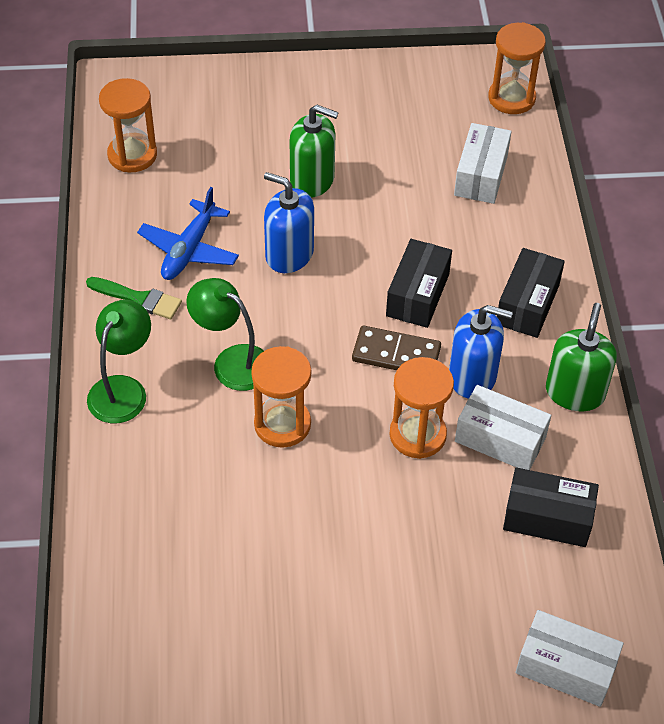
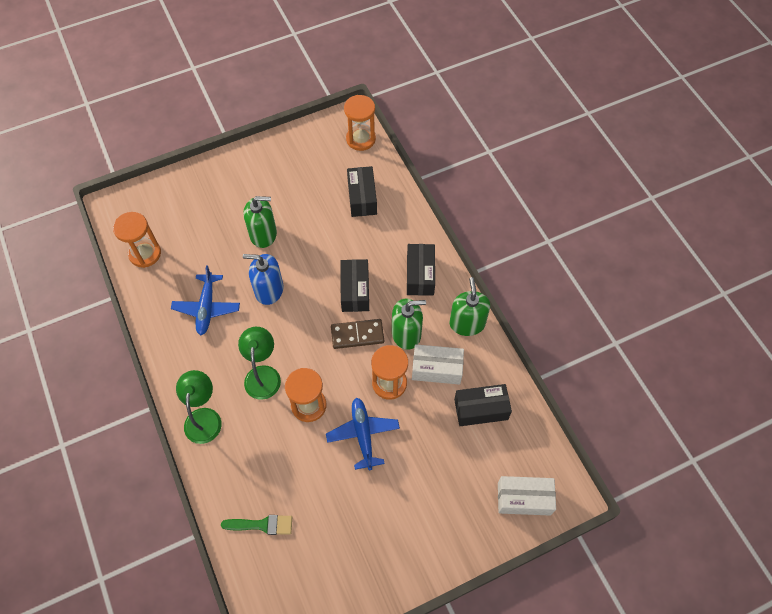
camera: 20 degrees left, 10 degrees up
green brush [86,277,182,319] -> green brush moved to [221,515,292,535]
green lamp [186,278,264,391] -> green lamp turned 75 degrees clockwise [238,327,281,400]
blue soap dispenser [449,305,513,399] -> green soap dispenser [392,299,426,350]
white box [454,123,512,204] -> black box [347,166,377,217]
none -> blue plane [326,398,400,470]

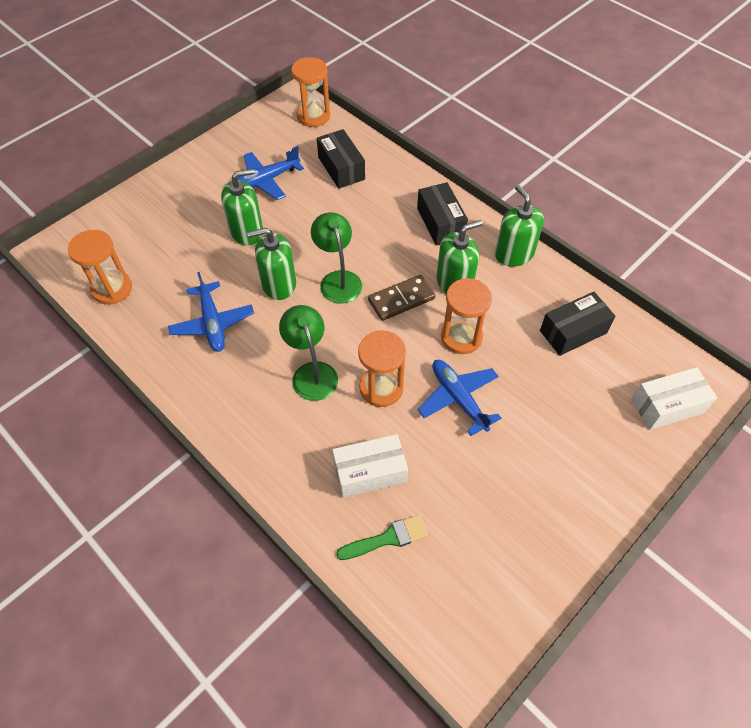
camera: 20 degrees left, 5 degrees down
green lamp [176,370,222,444] -> green lamp moved to [311,212,362,304]
blue soap dispenser [243,254,284,305] -> green soap dispenser [247,228,296,300]
black box [340,259,369,312] -> none
white box [412,344,464,385] -> white box moved to [332,434,408,498]
none -> blue plane [237,146,304,200]

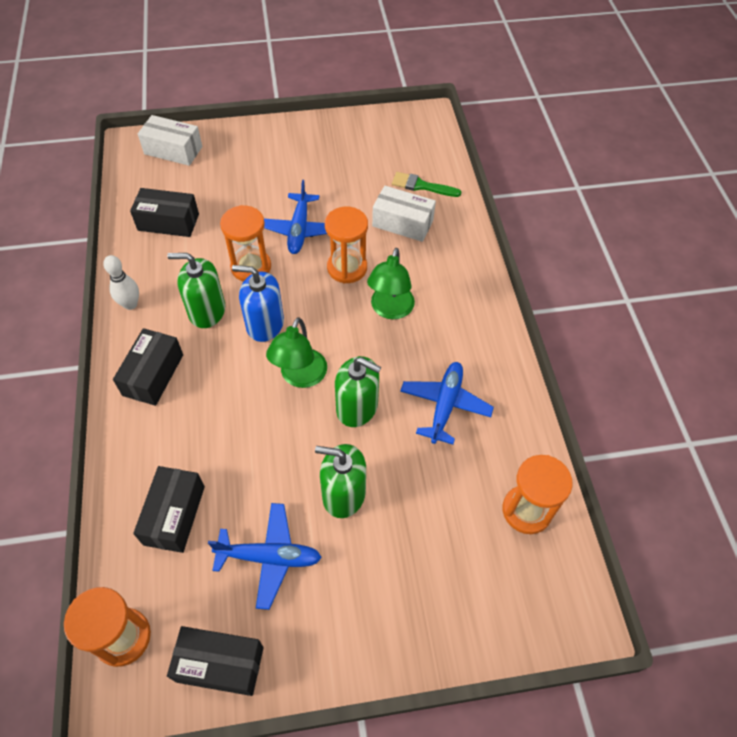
camera: 145 degrees left, 0 degrees up
brown domino [368,275,435,321] -> blue soap dispenser [232,265,284,342]
green soap dispenser [495,185,544,267] -> white bowling pin [103,255,139,310]
none -> black box [167,626,264,696]

